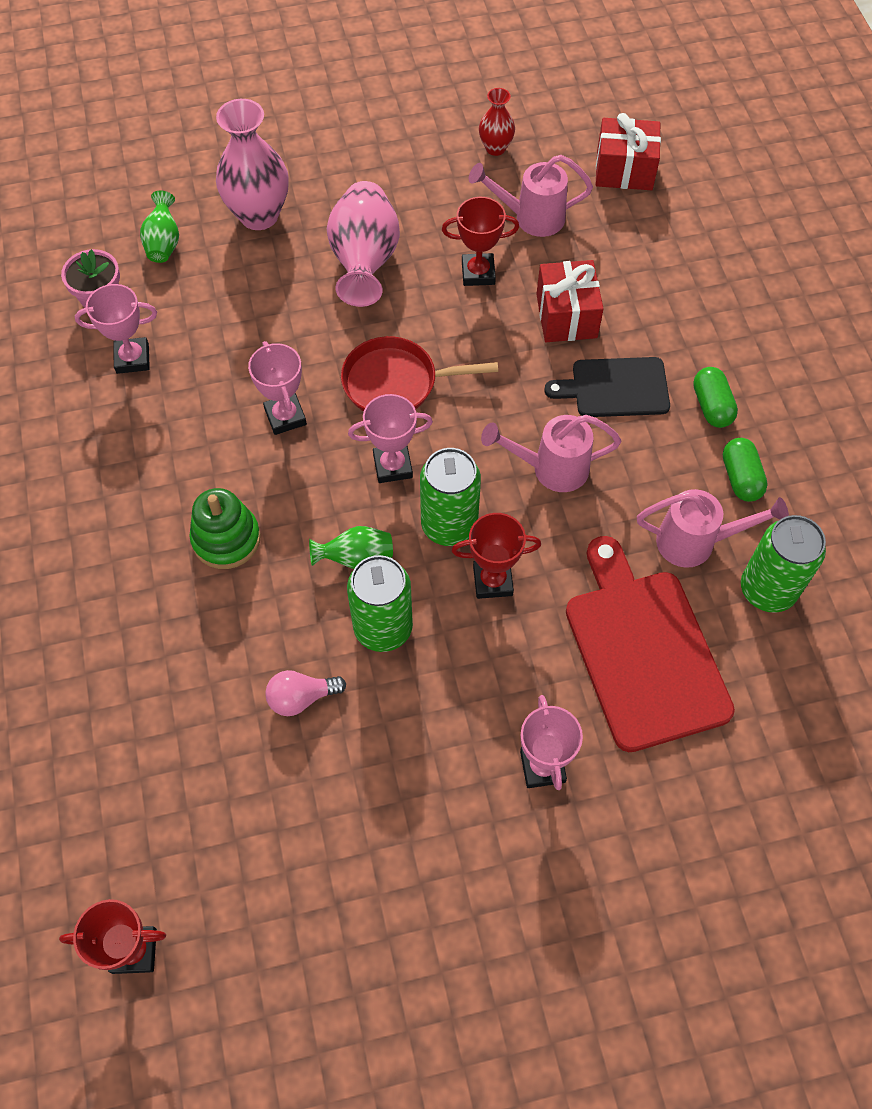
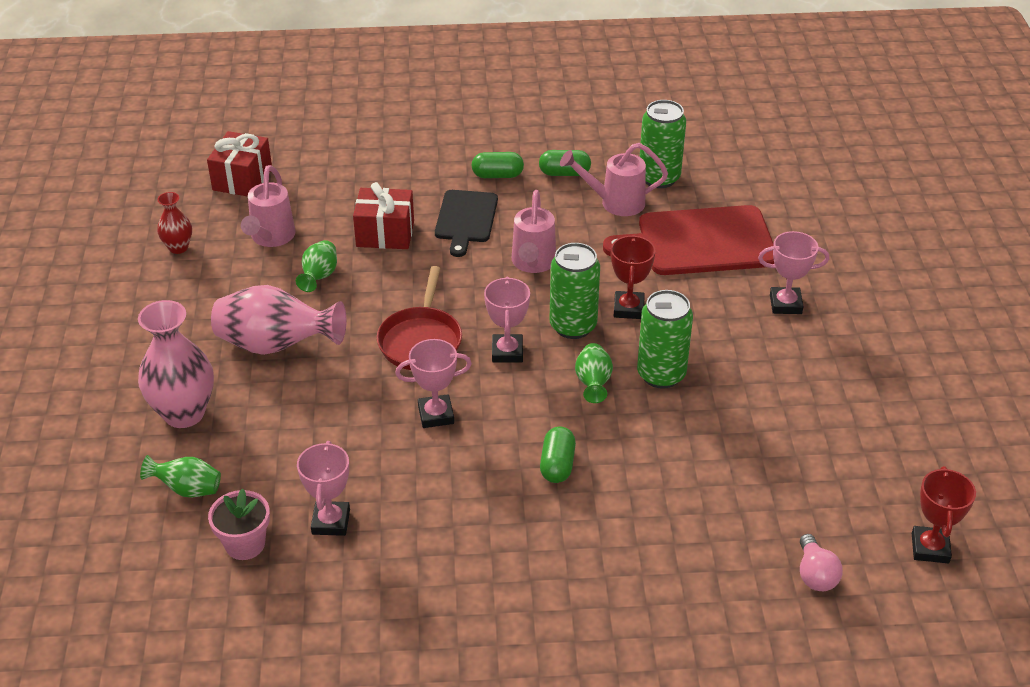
camera: 80 degrees left, 20 degrees down
green stacking toy [189,488,261,569] -> green capsule [540,427,576,483]
pink light bulb [265,670,346,716] -> pink light bulb moved to [800,534,843,591]
red trophy [442,197,519,286] -> green vase [296,240,337,292]
pink watering can [637,489,789,568] -> pink watering can turned 105 degrees counterclockwise [560,143,668,216]

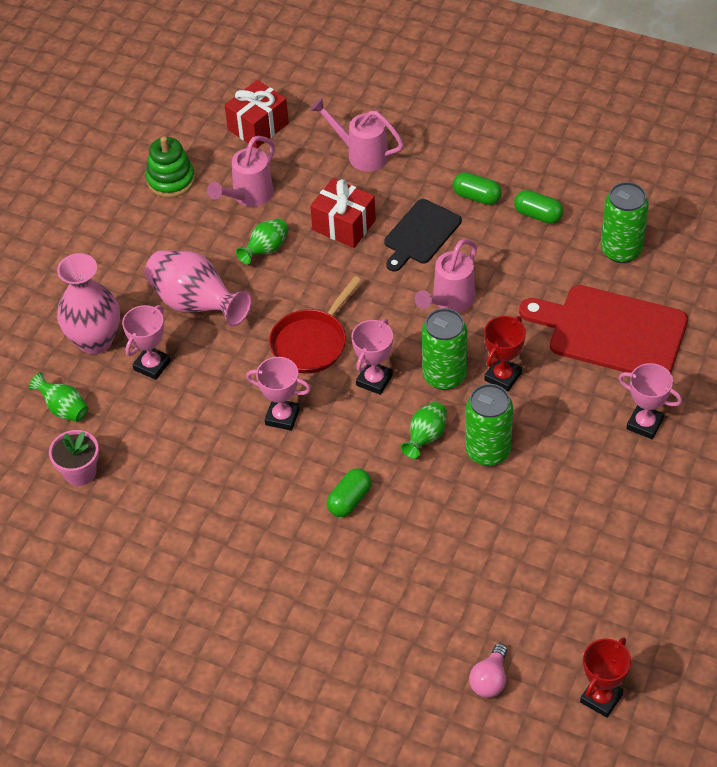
camera: 30 degrees right, 10 degrees up
red vase [157,192,192,254] -> green stacking toy [146,136,195,198]
pink trophy [297,441,350,536] -> pink trophy moved to [122,305,171,380]
pink watering can [560,143,668,216] -> pink watering can moved to [310,98,404,172]

